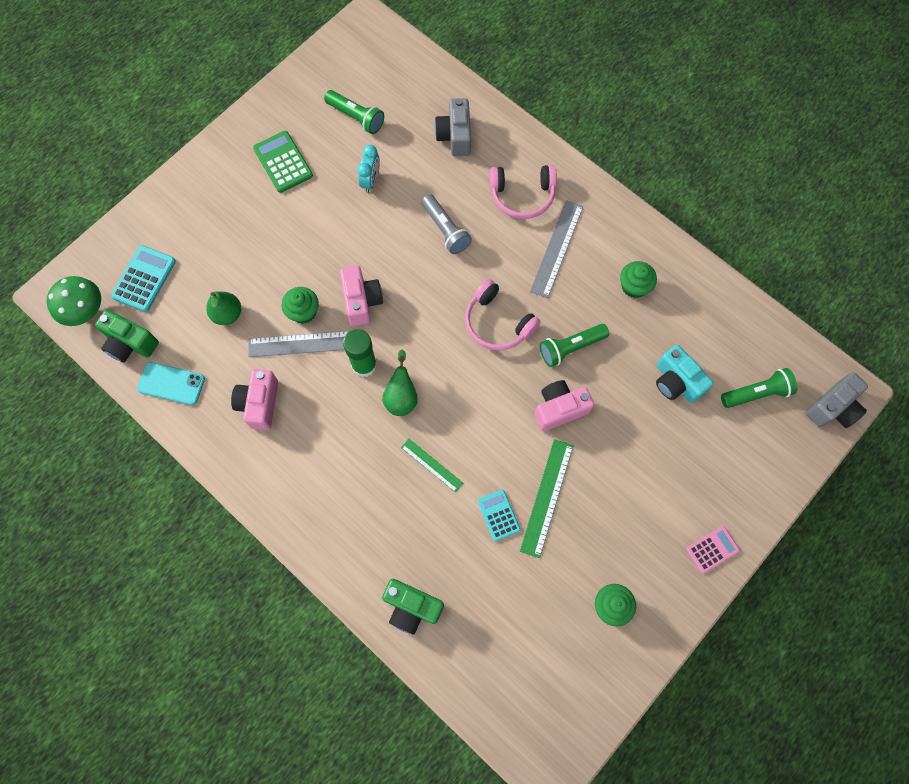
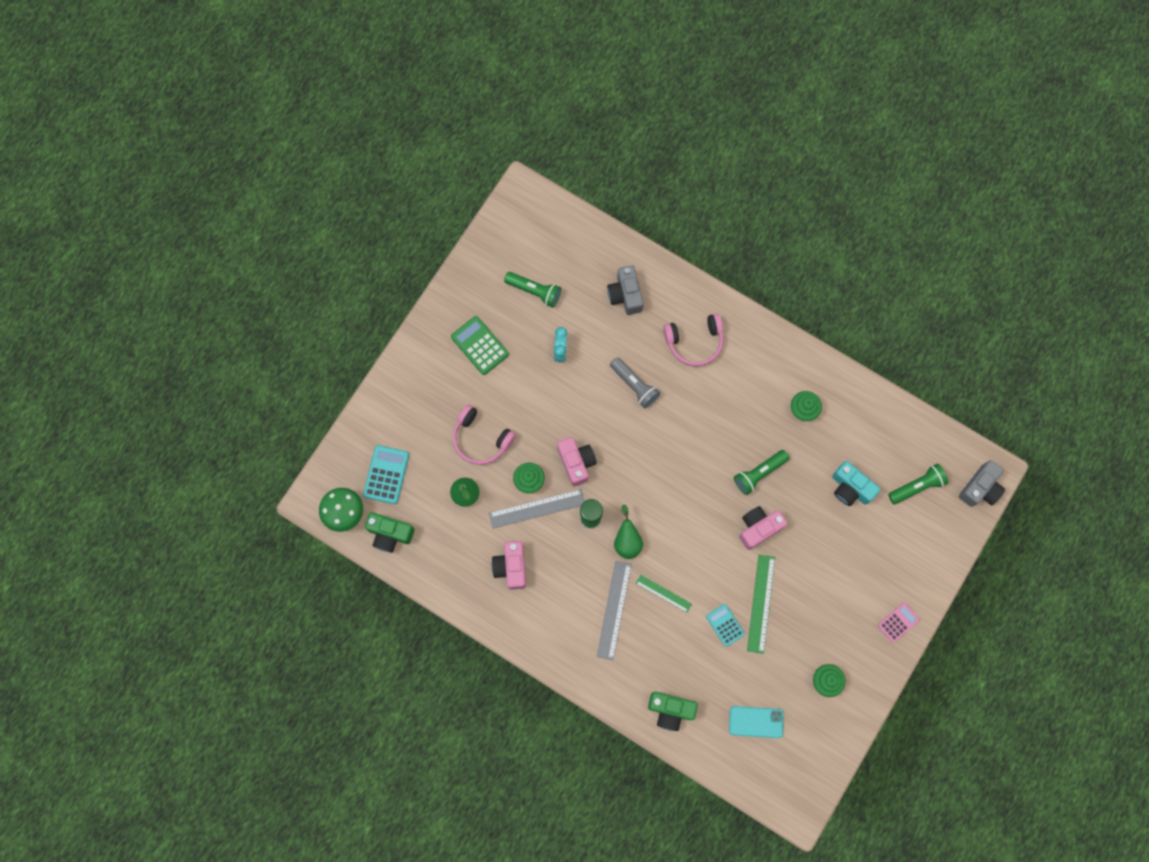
camera: 10 degrees left, 5 degrees up
turquoise phone [137,362,205,405] -> turquoise phone moved to [729,706,784,738]
pink headphones [465,279,541,351] -> pink headphones moved to [452,405,516,465]
grey ruler [530,200,583,298] -> grey ruler moved to [597,561,632,660]

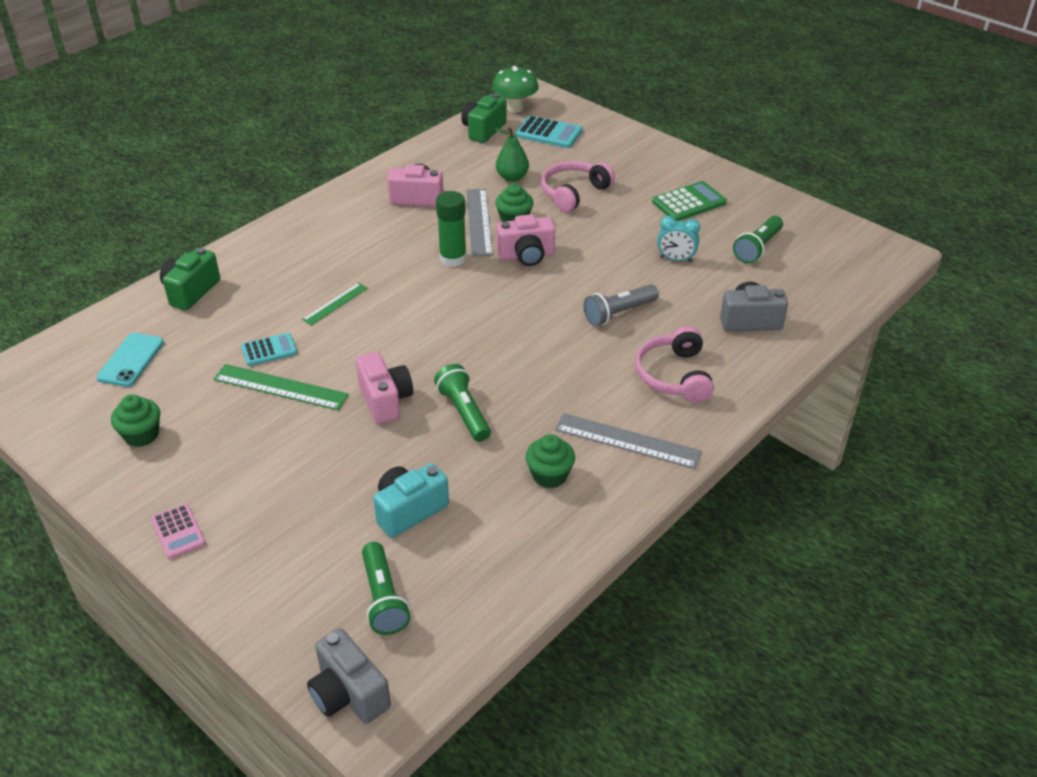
camera: 100 degrees right, 35 degrees down
grey ruler [597,561,632,660] -> grey ruler moved to [555,413,702,469]
green pear [614,504,643,559] -> none

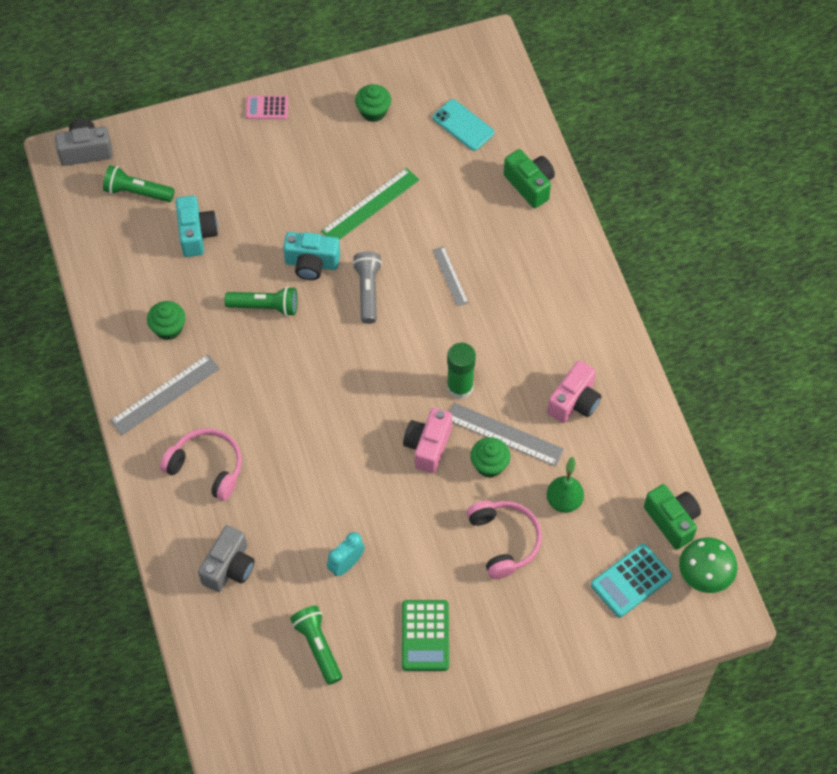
camera: 120 degrees right, 20 degrees up
turquoise calculator [241,333,297,366] -> none
green ruler [302,283,368,325] -> grey ruler [433,246,469,307]
pink camera [356,352,413,424] -> turquoise camera [283,232,340,280]
grey flashlight [583,284,659,326] -> grey flashlight moved to [352,251,382,324]

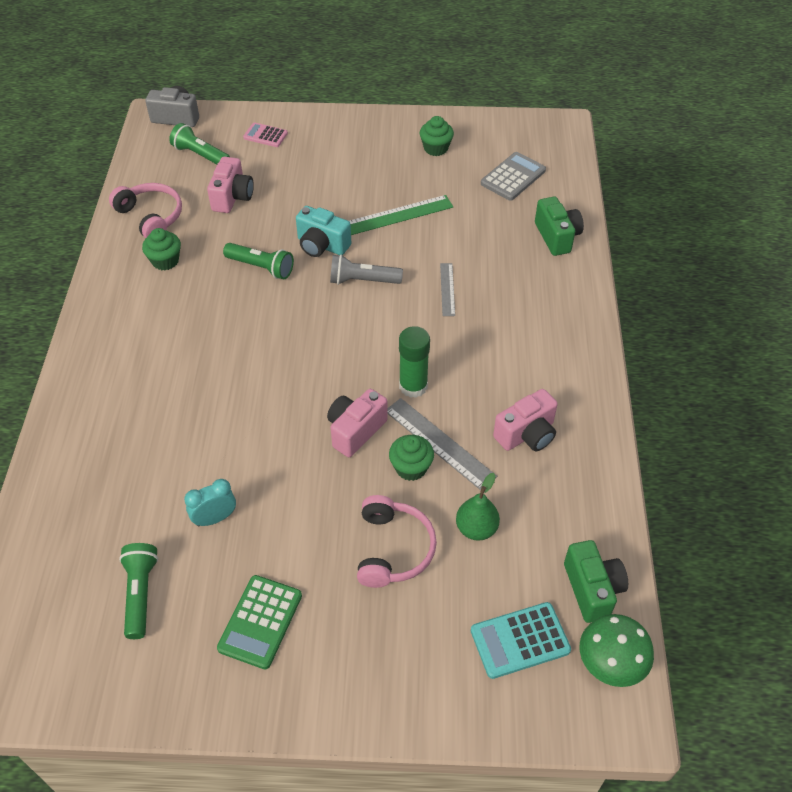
camera: 20 degrees right, 10 degrees down
grey ruler [110,354,220,435] -> none
pink headphones [160,428,242,501] -> pink headphones moved to [109,183,182,238]
turquoise camera [176,195,218,257] -> pink camera [207,157,254,213]
grey camera [198,525,255,592] -> none
pink calculator [246,96,288,119] -> pink calculator moved to [243,122,288,147]
grey flashlight [352,251,382,324] -> grey flashlight turned 105 degrees counterclockwise [330,254,403,285]
turquoise phone [433,99,494,151] -> grey calculator [481,152,546,201]

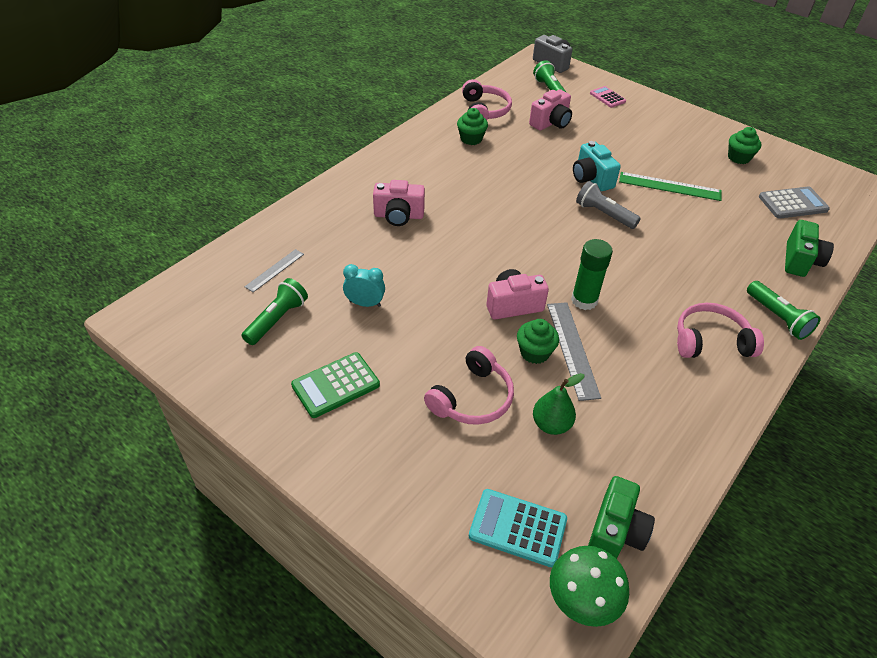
camera: 35 degrees right, 5 degrees down
green flashlight [223,243,294,279] -> green flashlight moved to [747,281,821,340]
grey ruler [440,263,455,316] -> grey ruler moved to [244,249,304,292]
pink camera [493,389,558,452] -> pink camera moved to [373,180,425,226]
none -> pink headphones [677,303,764,358]

